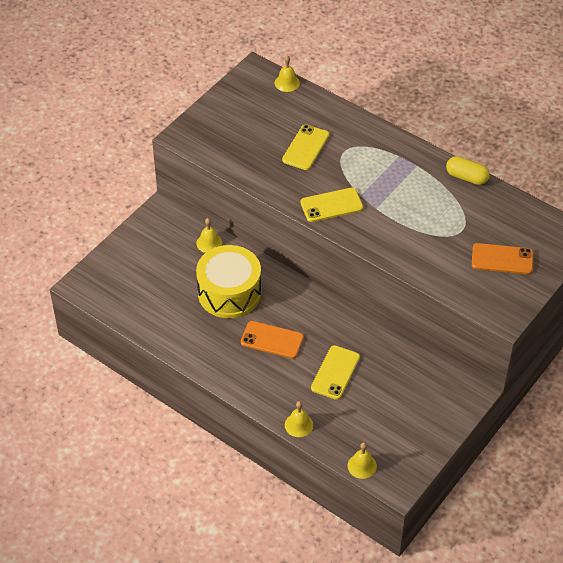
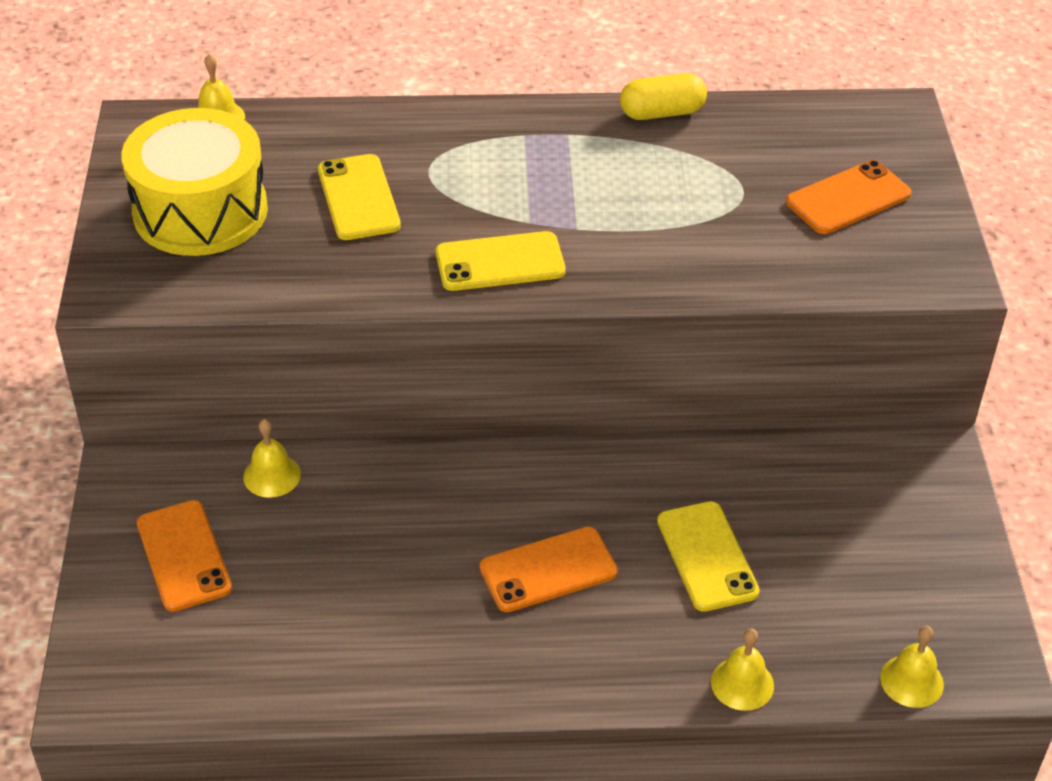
camera: 40 degrees left, 5 degrees down
yellow drum [196,245,261,318] -> yellow drum moved to [121,108,268,256]
yellow phone [300,188,363,222] -> yellow phone turned 45 degrees clockwise [436,231,566,291]
none -> orange phone [137,500,232,612]

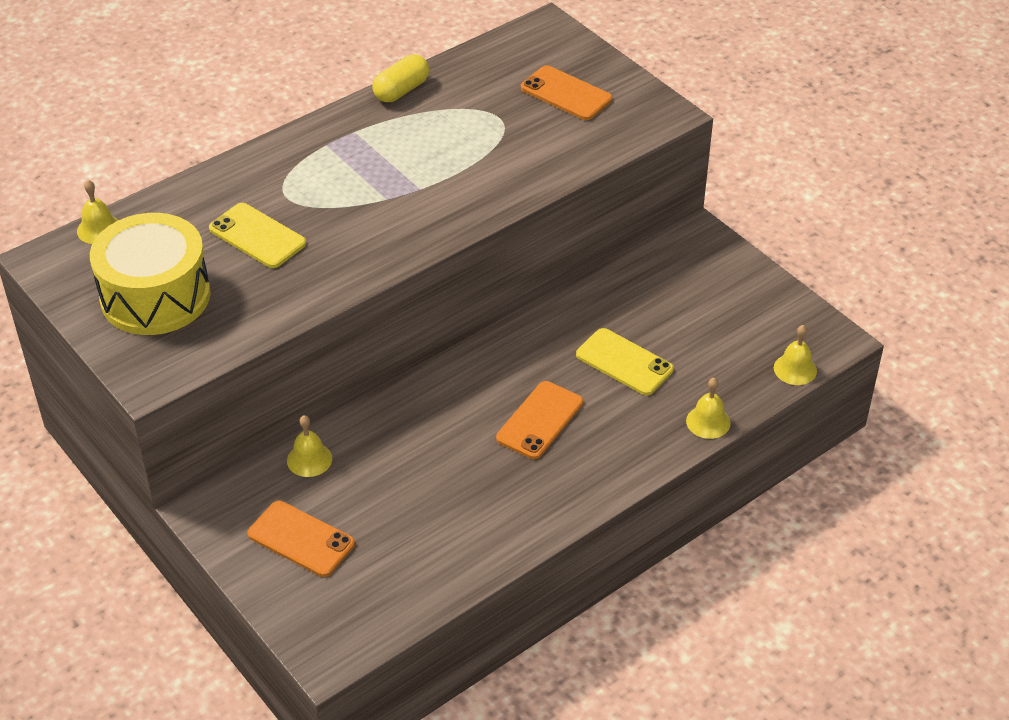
camera: 35 degrees left, 0 degrees up
yellow phone [436,231,566,291] -> none
orange phone [786,160,912,234] -> orange phone turned 75 degrees counterclockwise [521,65,612,120]

